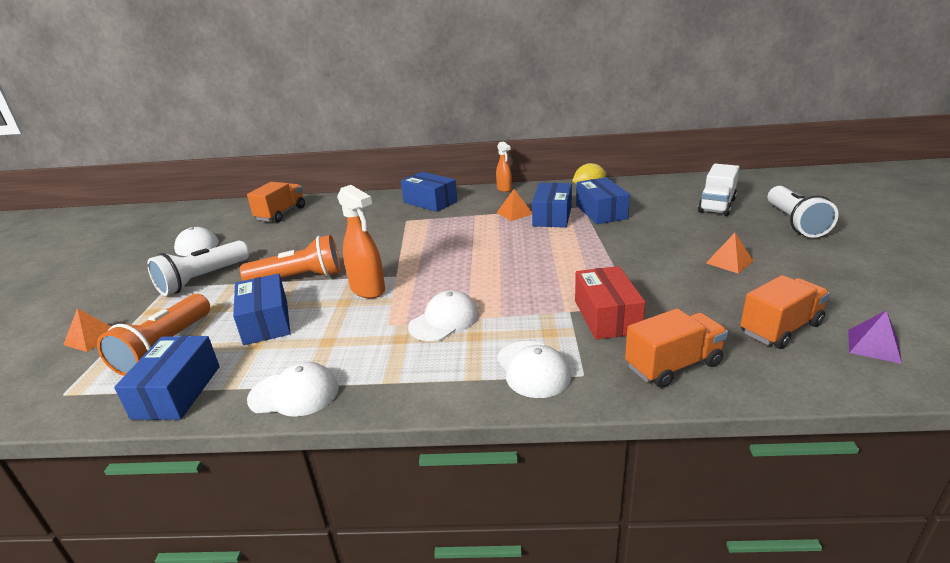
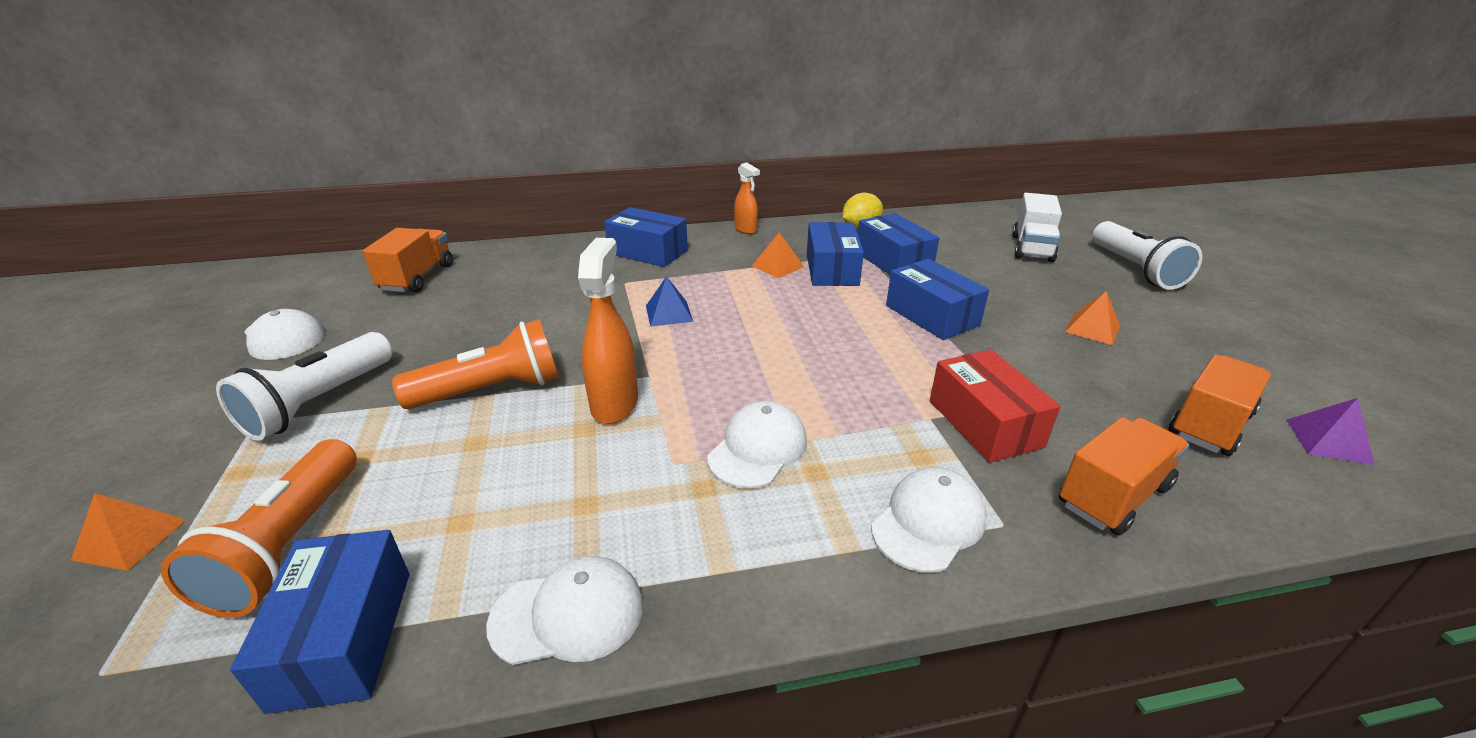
camera: 15 degrees left, 5 degrees up
blue box [233,273,290,345] -> blue box moved to [886,259,989,340]
orange spray bottle [337,185,385,298] -> orange spray bottle turned 120 degrees counterclockwise [578,238,638,424]
white cap [497,341,571,398] -> white cap turned 105 degrees counterclockwise [871,467,987,573]
none -> blue pyramid [646,276,693,327]

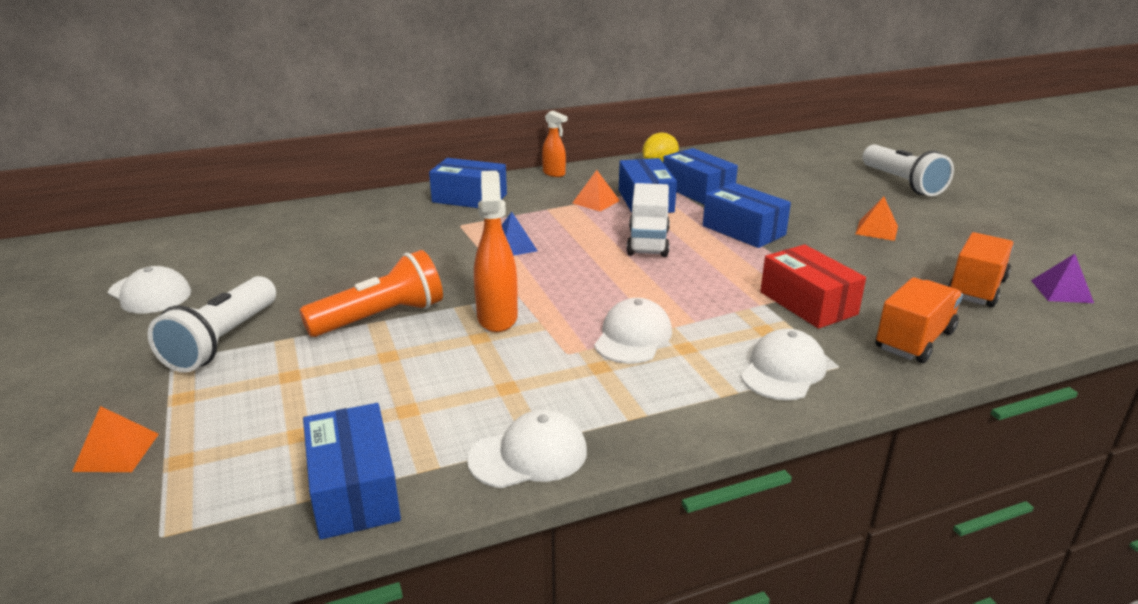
camera: 10 degrees left, 5 degrees down
orange flashlight [161,439,357,618] -> none
orange truck [363,228,453,293] -> none
white truck [1012,193,1062,262] -> white truck moved to [627,183,670,257]

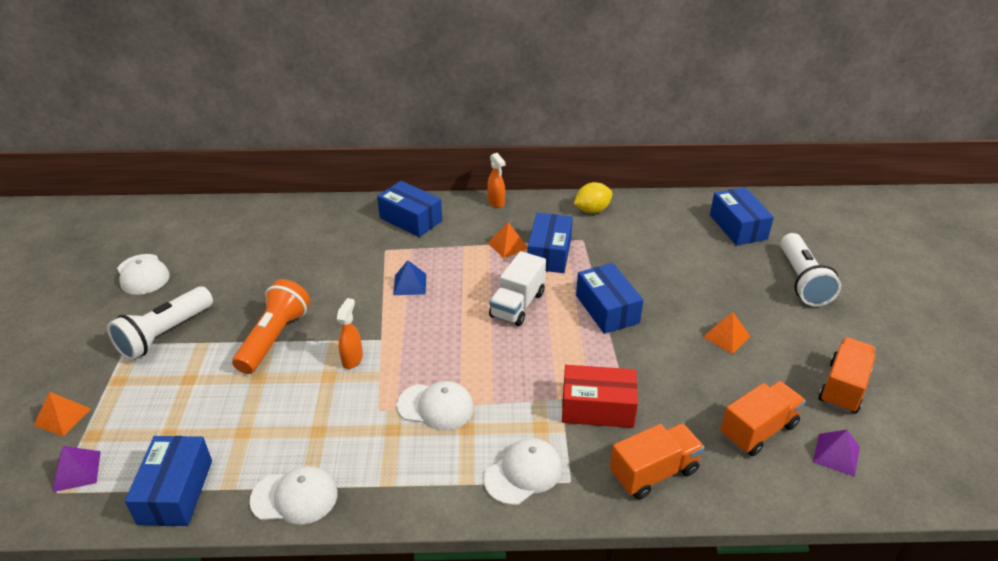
camera: 20 degrees right, 10 degrees up
orange flashlight [299,250,443,337] -> orange flashlight turned 60 degrees counterclockwise [232,279,310,374]
orange spray bottle [474,171,518,332] -> orange spray bottle [337,298,363,369], size x0.61
white cap [594,298,672,364] -> white cap turned 60 degrees clockwise [397,381,474,430]
blue box [663,148,738,204] -> blue box moved to [710,187,774,246]
red box [760,245,866,329] -> red box turned 75 degrees counterclockwise [562,365,638,428]
none -> purple pyramid [52,446,101,492]
none -> orange truck [818,337,876,413]

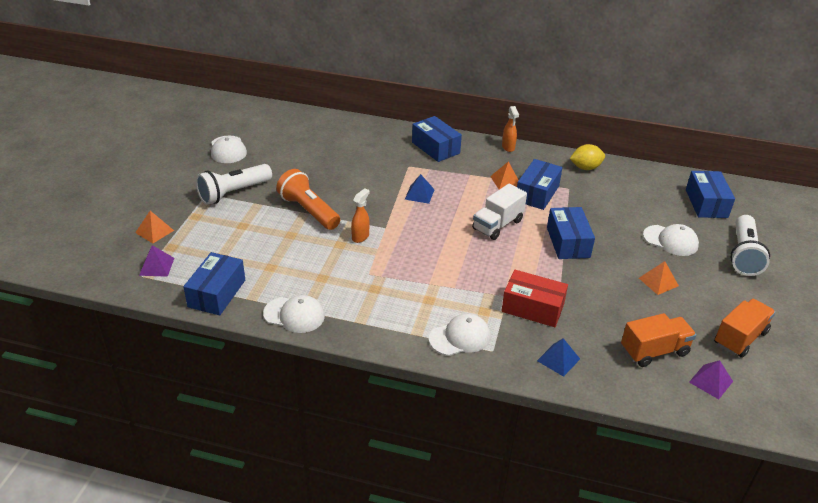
camera: 15 degrees right, 0 degrees up
orange flashlight [232,279,310,374] -> orange flashlight turned 75 degrees counterclockwise [276,169,340,230]
white cap [397,381,474,430] -> white cap moved to [643,224,699,256]
orange truck [610,423,704,499] -> blue pyramid [537,338,580,377]

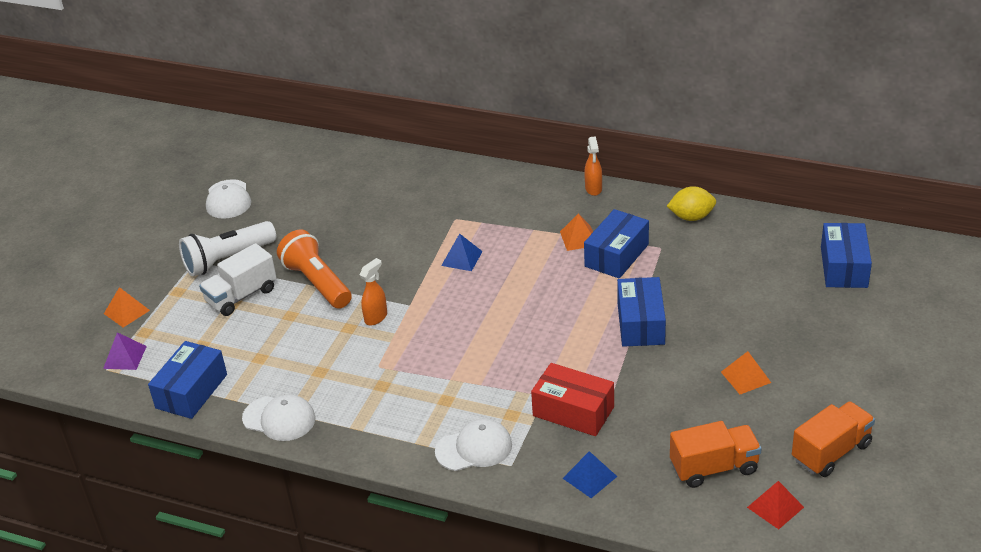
camera: 10 degrees right, 0 degrees up
blue box [412,116,462,162] -> none
white truck [472,184,527,240] -> white truck moved to [199,243,277,316]
white cap [643,224,699,256] -> none
purple pyramid [689,360,733,399] -> red pyramid [747,481,804,529]
white flashlight [730,215,770,276] -> none

